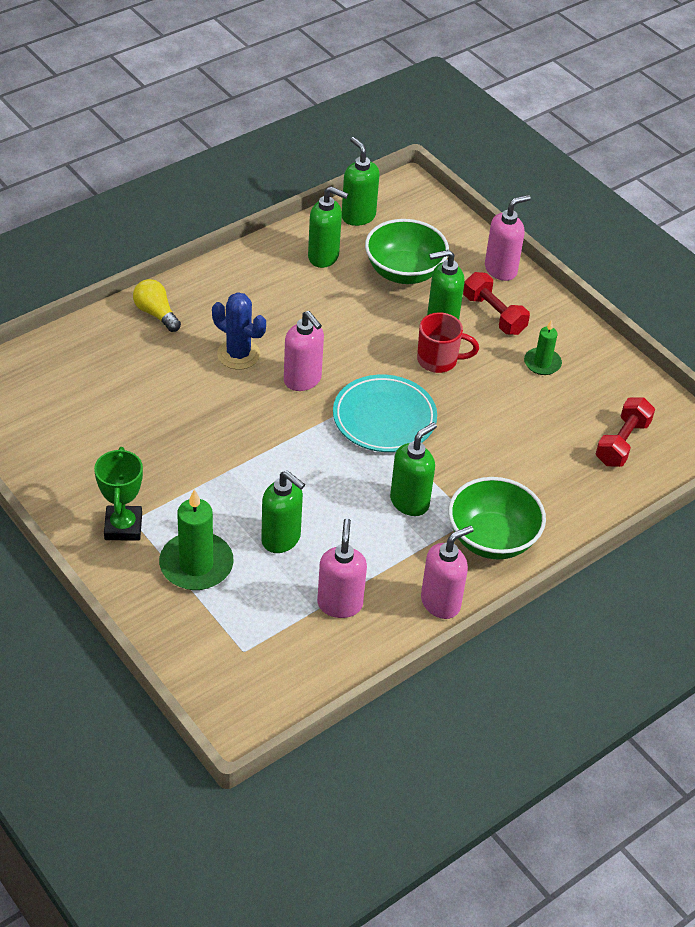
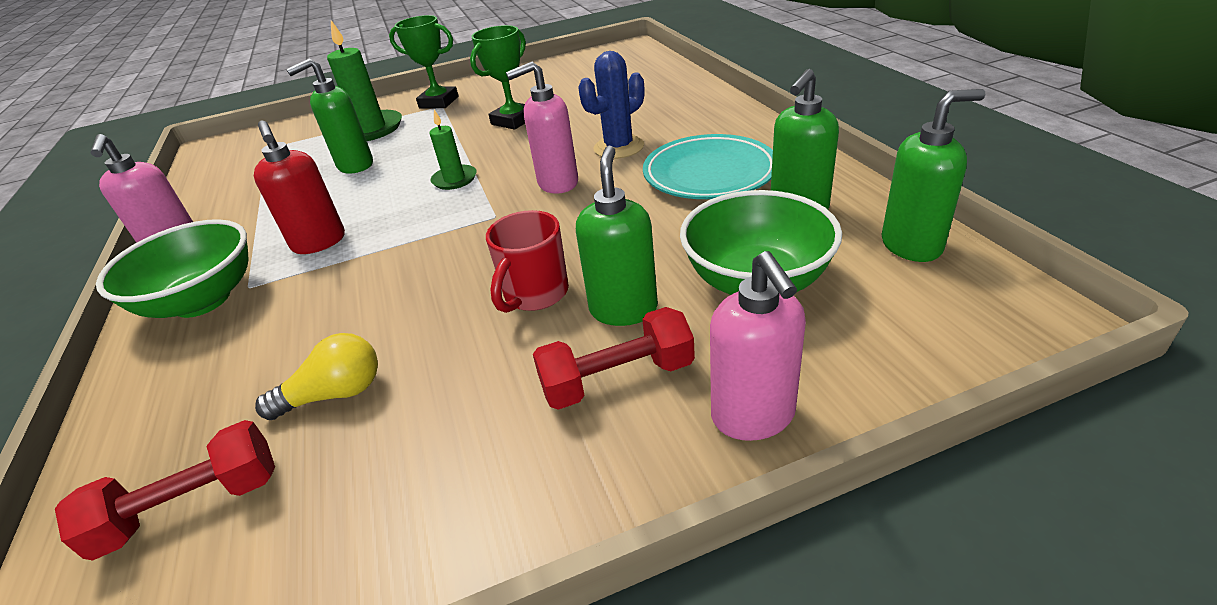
camera: 115 degrees right, 10 degrees down
yellow light bulb [133,279,181,332] -> yellow light bulb moved to [255,333,378,420]
pink soap dispenser [317,518,367,618] -> none
turquoise plate [333,375,437,452] -> turquoise plate moved to [643,134,773,199]
green soap dispenser [390,422,437,516] -> red soap dispenser [254,121,345,254]
green candle [524,320,562,375] -> green candle moved to [429,110,476,190]
red dumbbell [596,398,655,467] -> red dumbbell turned 75 degrees counterclockwise [55,420,275,561]
none -> green trophy [470,25,526,130]

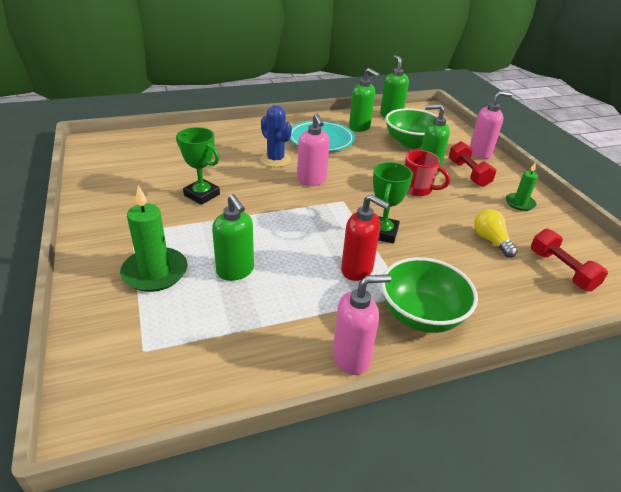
camera: 95 degrees left, 0 degrees up
red soap dispenser [254,121,345,254] -> red soap dispenser turned 60 degrees clockwise [341,194,390,281]
green trophy [389,15,458,108] -> green trophy moved to [373,162,413,244]
green candle [429,110,476,190] -> green candle moved to [506,162,538,211]

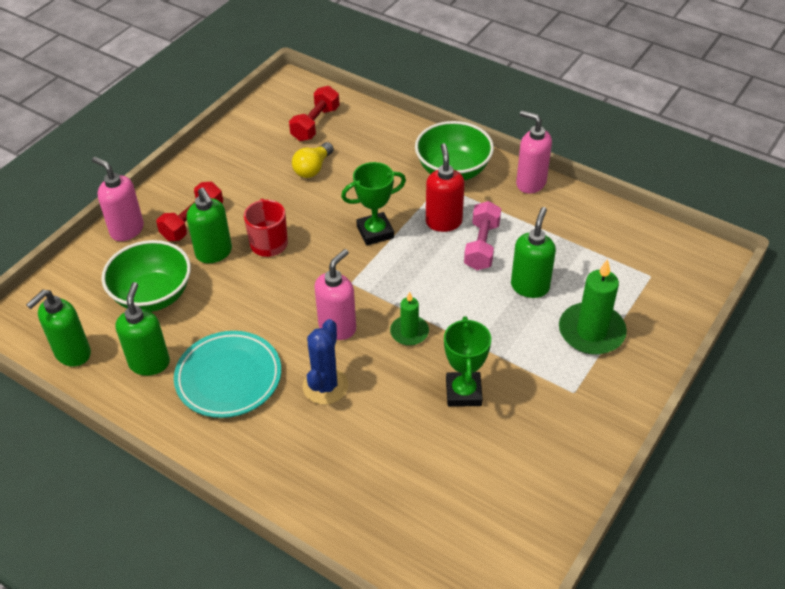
camera: 125 degrees left, 10 degrees up
green candle [506,162,538,211] -> green candle moved to [390,292,429,346]
none -> pink dumbbell [464,201,501,270]

